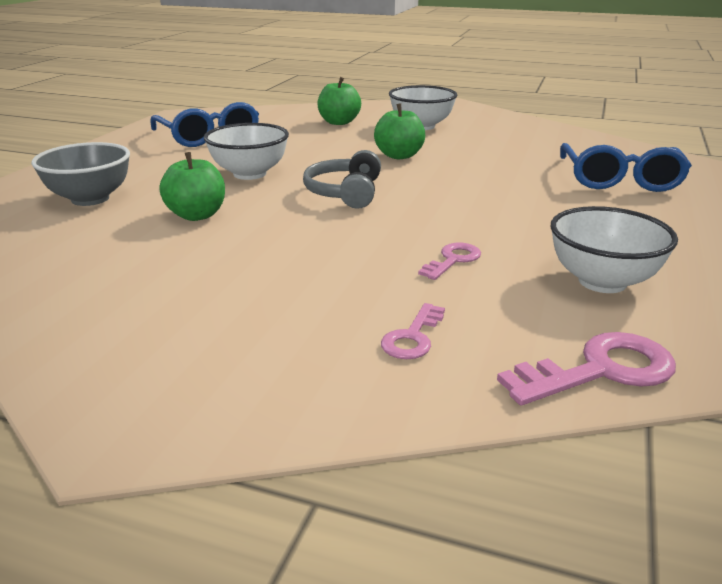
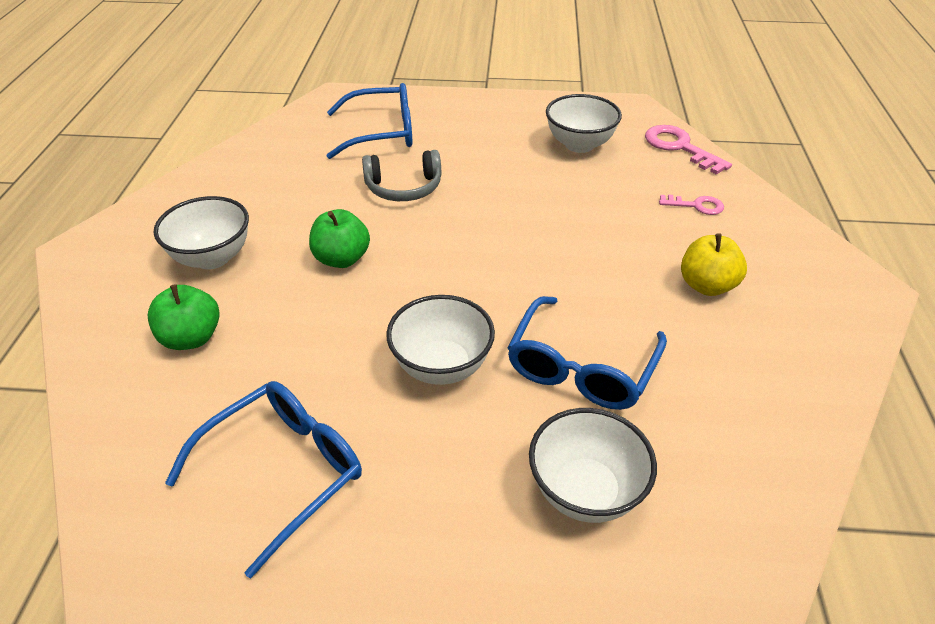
camera: 105 degrees left, 15 degrees up
grey bowl [31,142,130,206] -> white bowl [529,408,657,523]
green apple [160,152,225,221] -> blue glasses [507,296,667,410]
grey headphones [303,150,381,209] -> grey headphones moved to [362,150,441,201]
pink key [418,243,481,280] -> none
none -> yellow apple [681,233,747,296]

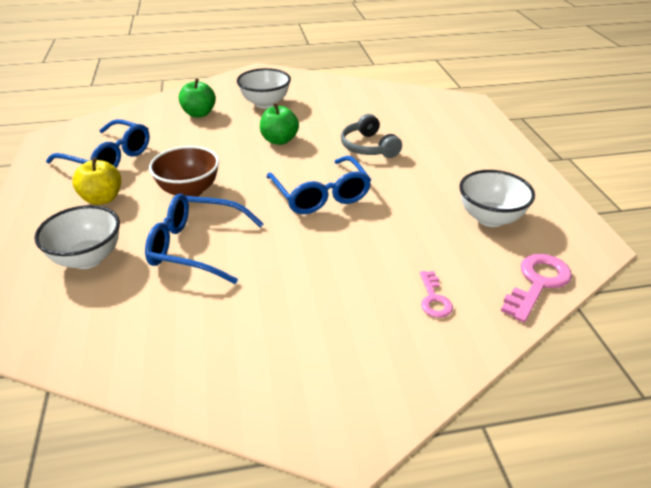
camera: 75 degrees right, 5 degrees down
blue glasses [327,83,412,159] -> blue glasses moved to [266,156,371,214]
white bowl [386,295,495,385] -> brown bowl [149,146,219,197]
yellow apple [681,233,747,296] -> yellow apple moved to [72,158,121,205]

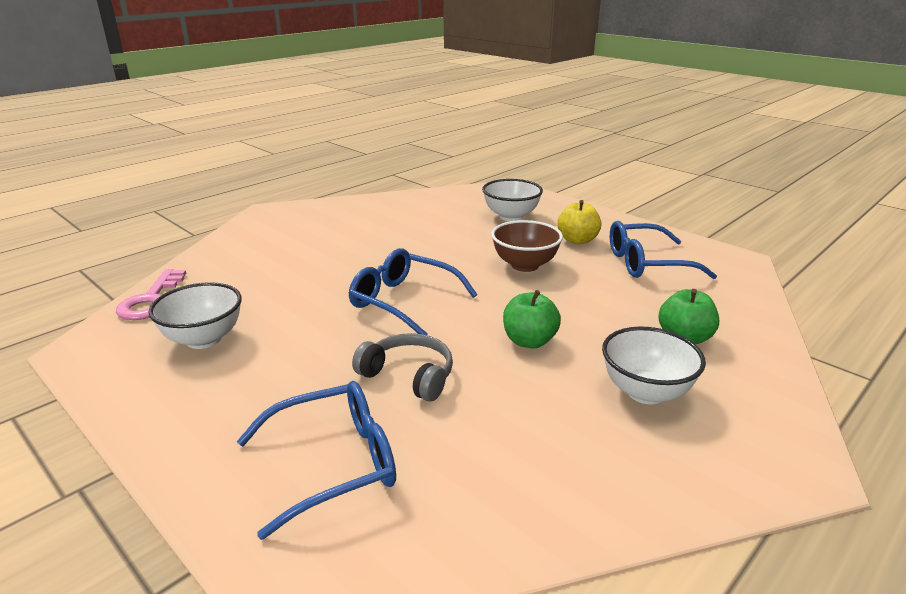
camera: 145 degrees right, 10 degrees down
blue glasses [145,193,264,284] -> blue glasses moved to [237,381,396,540]
pink key [420,271,453,318] -> none

